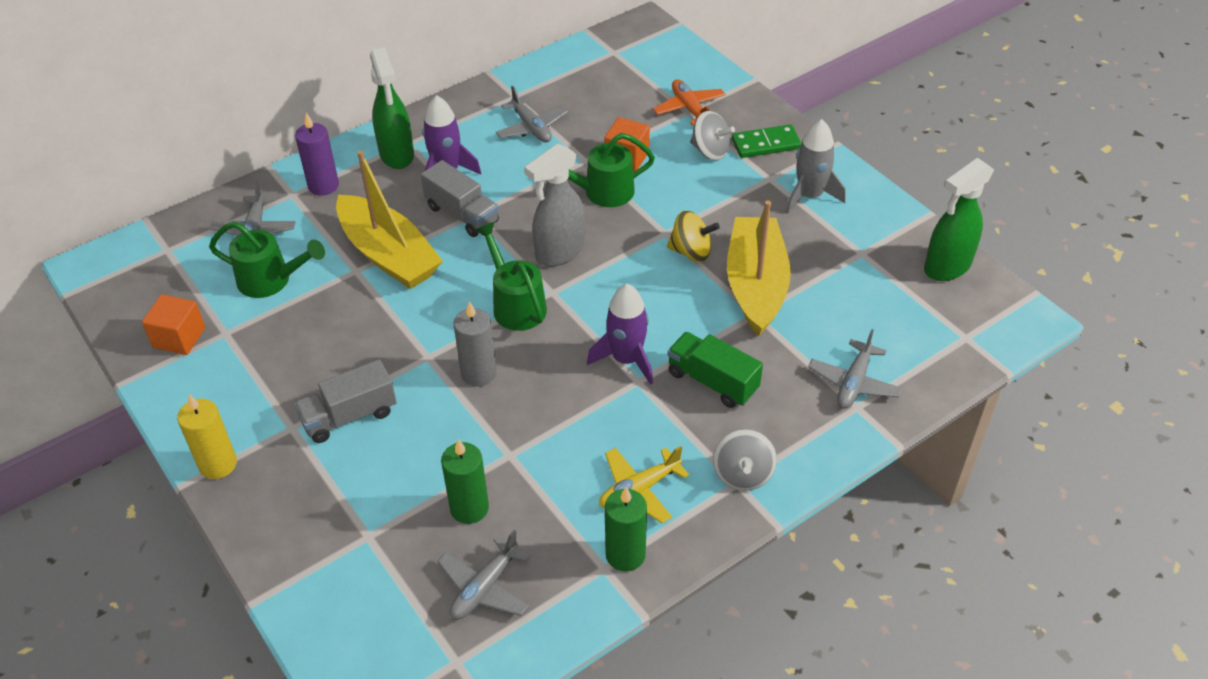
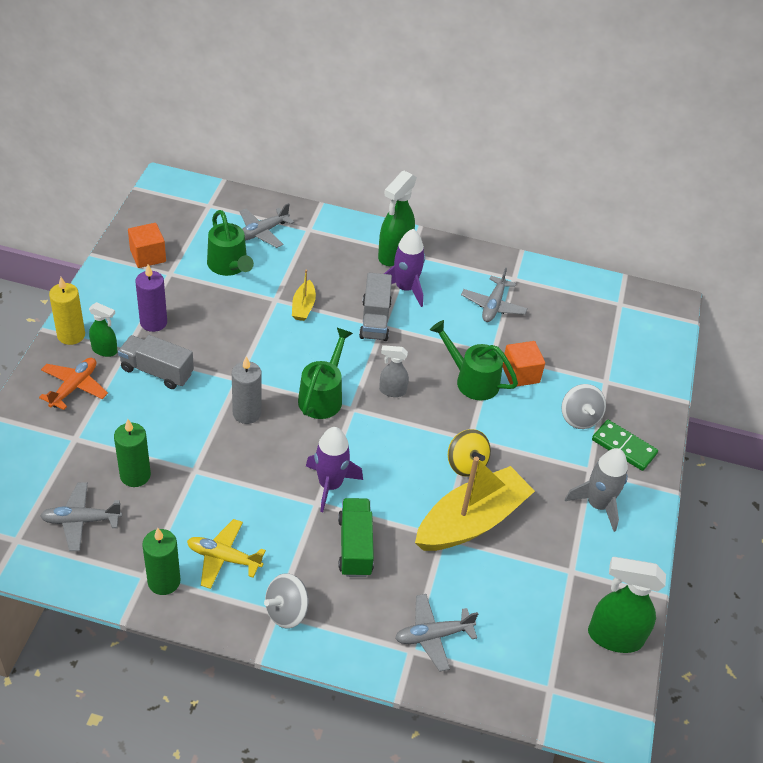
camera: 45 degrees right, 0 degrees up
purple candle [295,113,339,196] -> purple candle moved to [135,264,167,332]
yellow boat [336,150,443,289] -> yellow boat [292,270,316,321], size x0.45
grey spray bottle [524,143,585,266] -> grey spray bottle [379,345,409,397], size x0.56
orange plane [653,79,726,126] -> orange plane moved to [39,358,108,410]
none -> green spray bottle [89,302,117,357]

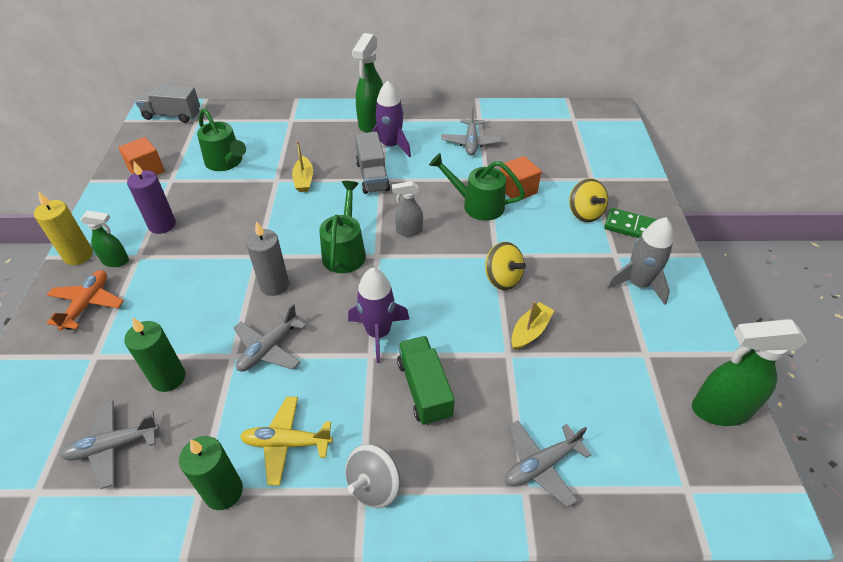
camera: 10 degrees left, 0 degrees up
grey truck [118,335,194,389] -> grey truck moved to [135,84,200,123]
grey plane [240,203,294,248] -> grey plane moved to [234,304,306,372]
yellow boat [415,457,535,551] -> yellow boat [511,301,554,350], size x0.45
grey spinning top [561,384,606,429] -> yellow spinning top [569,178,608,223]

